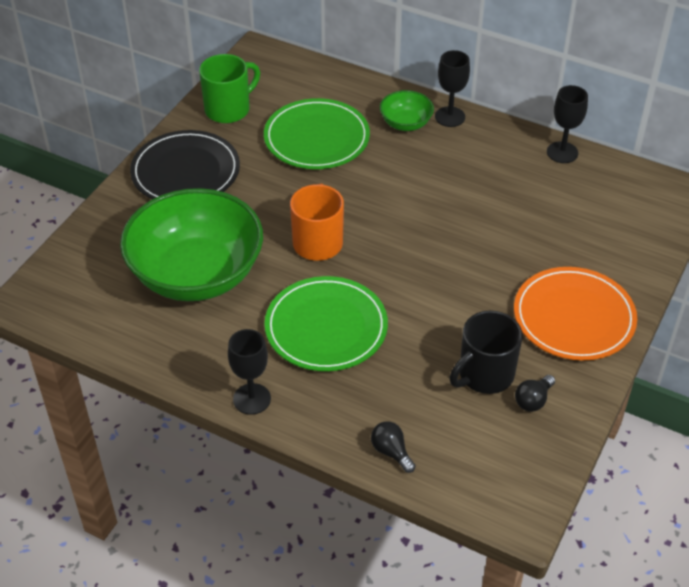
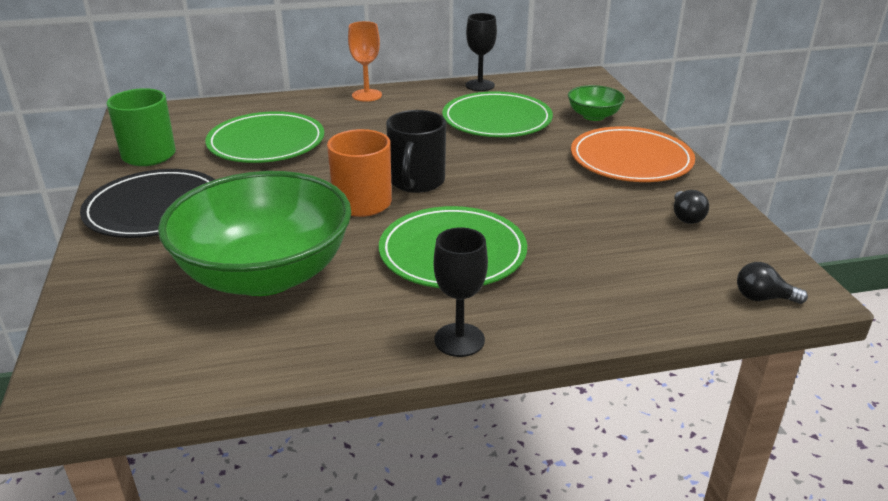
camera: 40 degrees left, 15 degrees down
black light bulb [371,421,416,473] -> black light bulb moved to [737,262,808,304]
green bowl [380,90,434,131] -> green bowl moved to [568,85,625,121]
black goblet [435,50,470,127] -> orange goblet [348,21,382,102]
black mug [449,311,523,394] -> black mug moved to [386,110,446,193]
none -> green plate [442,91,553,137]

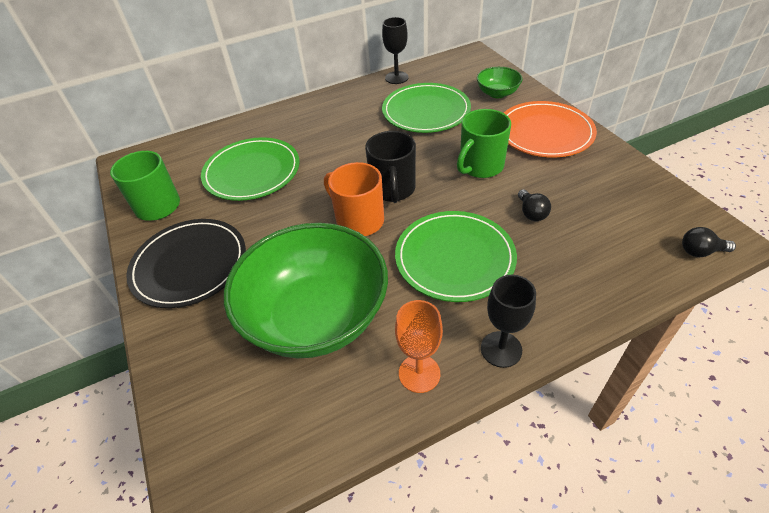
camera: 10 degrees left, 15 degrees up
orange goblet [348,21,382,102] -> orange goblet moved to [395,300,443,393]
black light bulb [674,190,709,224] -> black light bulb moved to [518,189,551,221]
none -> green mug [457,109,511,178]

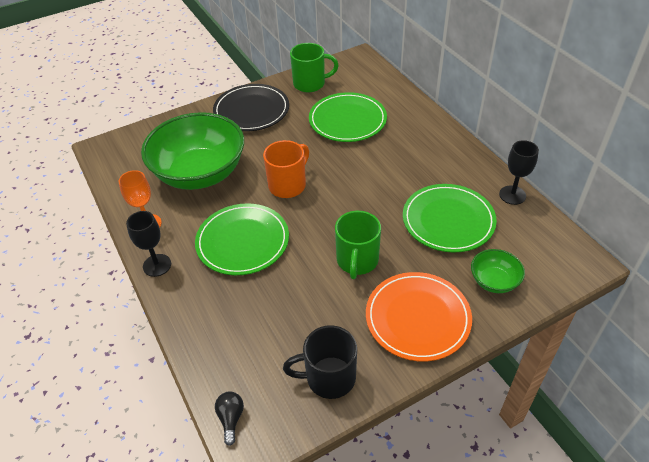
camera: 85 degrees right, 0 degrees up
black mug [365,131,416,203] -> black mug moved to [283,325,357,399]
green mug [457,109,511,178] -> green mug turned 120 degrees counterclockwise [335,211,381,279]
black light bulb [518,189,551,221] -> none

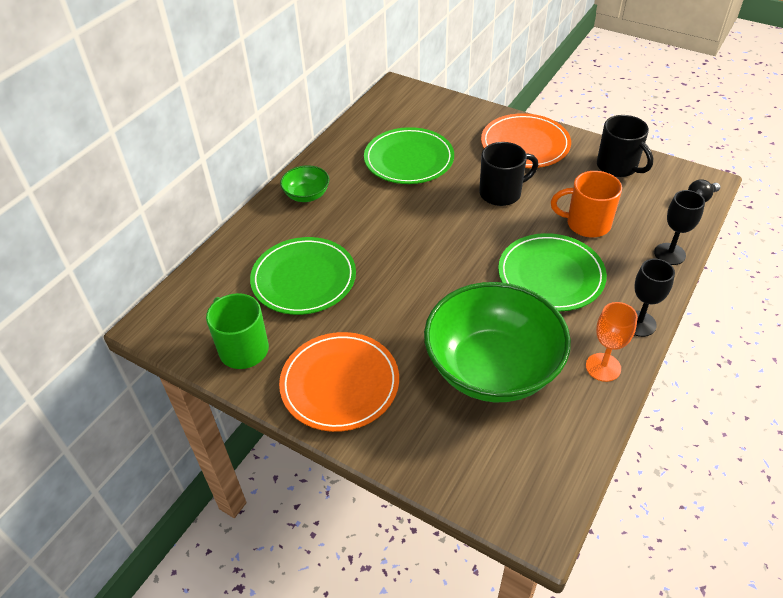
camera: 120 degrees left, 0 degrees up
black plate [213,84,289,131] -> orange plate [279,332,399,432]
orange mug [263,140,309,198] -> orange mug moved to [551,171,622,237]
green mug [335,211,381,279] -> black mug [479,142,538,206]
green bowl [471,249,525,293] -> green bowl moved to [280,165,329,202]
black goblet [499,140,539,205] -> black goblet moved to [654,190,705,265]

